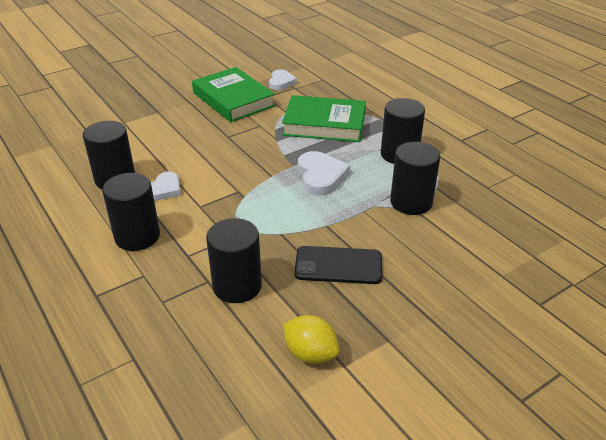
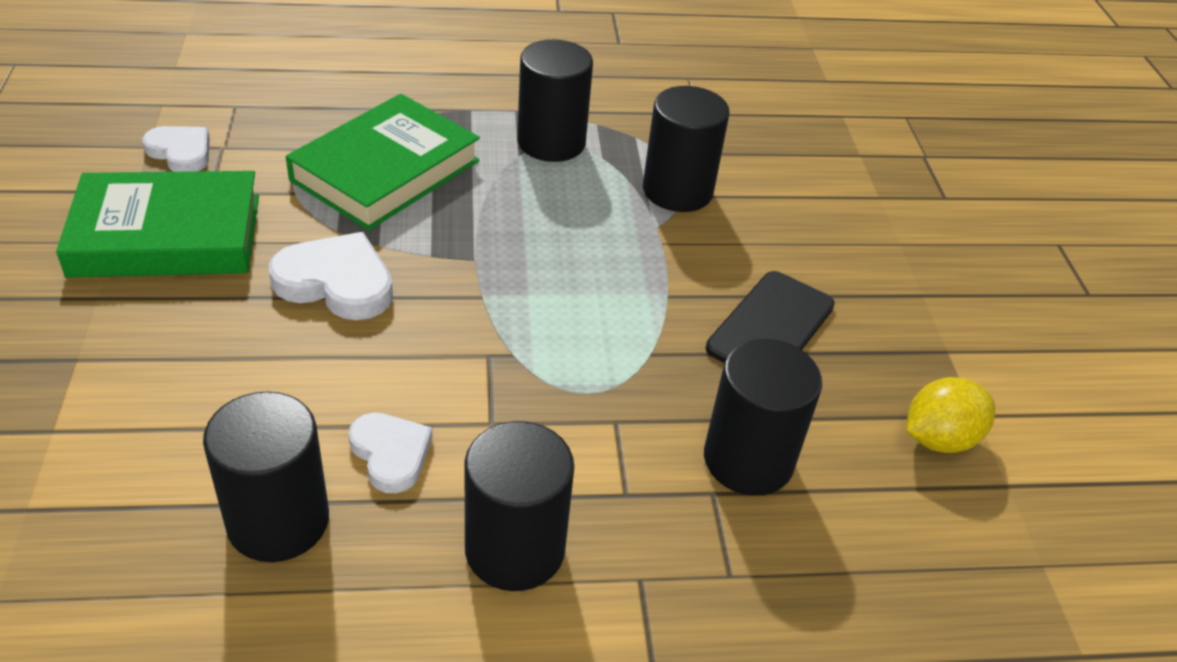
camera: 65 degrees left, 5 degrees up
white heart [298,151,350,195] -> white heart moved to [269,232,393,320]

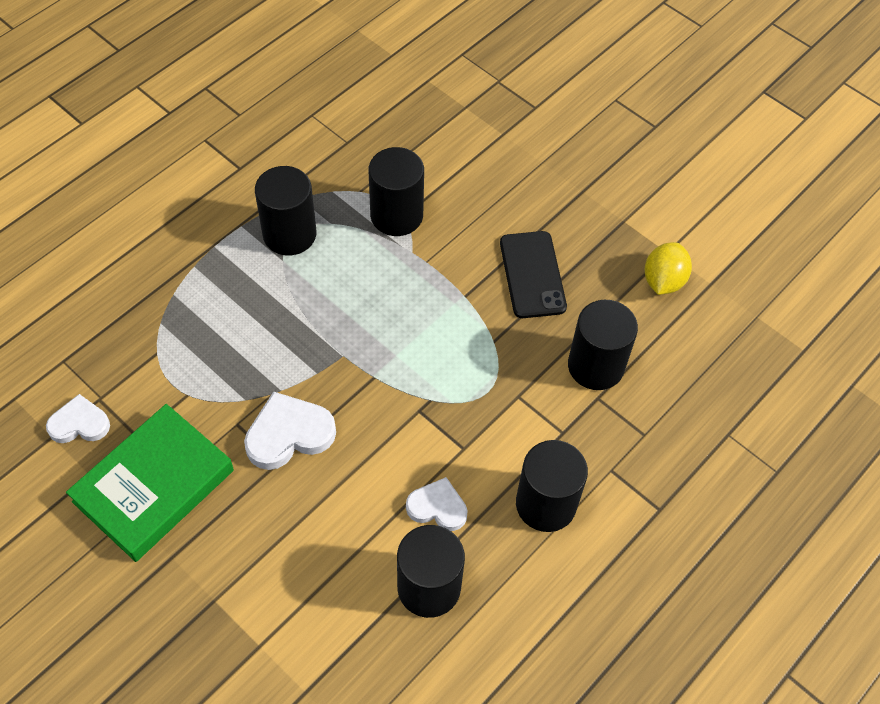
camera: 40 degrees left, 15 degrees up
green book [286,94,480,231] -> none

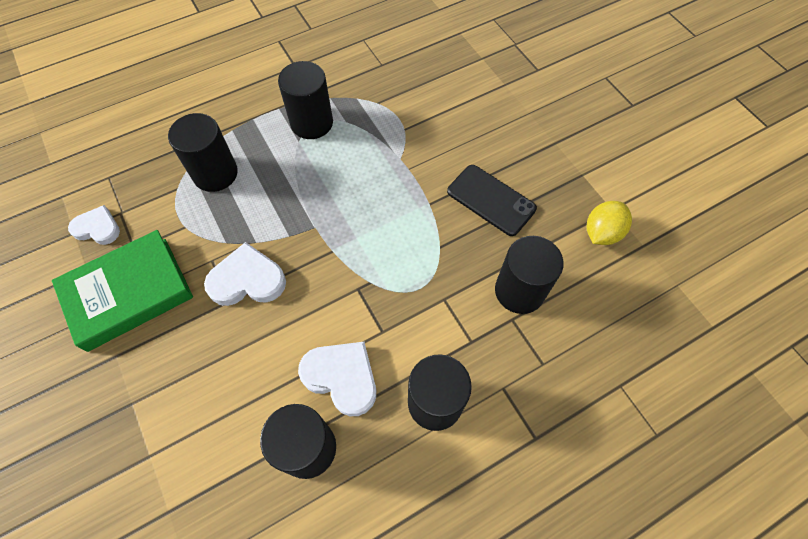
camera: 20 degrees right, 5 degrees up
black cylinder [369,147,424,236] -> black cylinder moved to [168,113,238,192]
white heart [406,477,468,531] -> white heart [298,342,376,416], size x1.52
black phone [500,231,567,318] -> black phone turned 60 degrees counterclockwise [447,165,537,236]

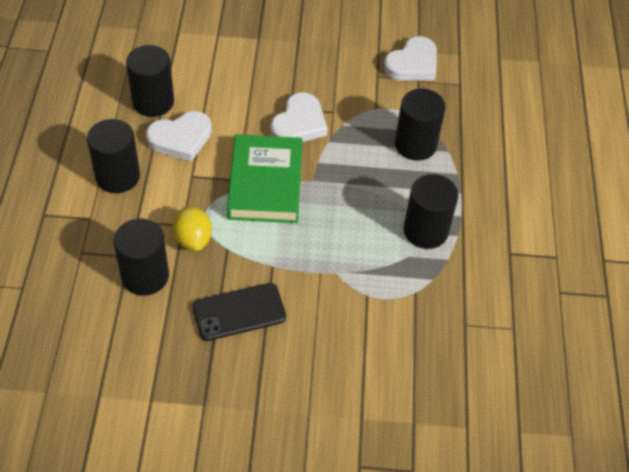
camera: 120 degrees right, 10 degrees down
green book [52,230,193,352] -> green book moved to [227,134,302,223]
white heart [68,205,120,245] -> white heart [383,36,437,81], size x1.52
yellow lemon [586,201,632,245] -> yellow lemon moved to [173,206,212,251]

